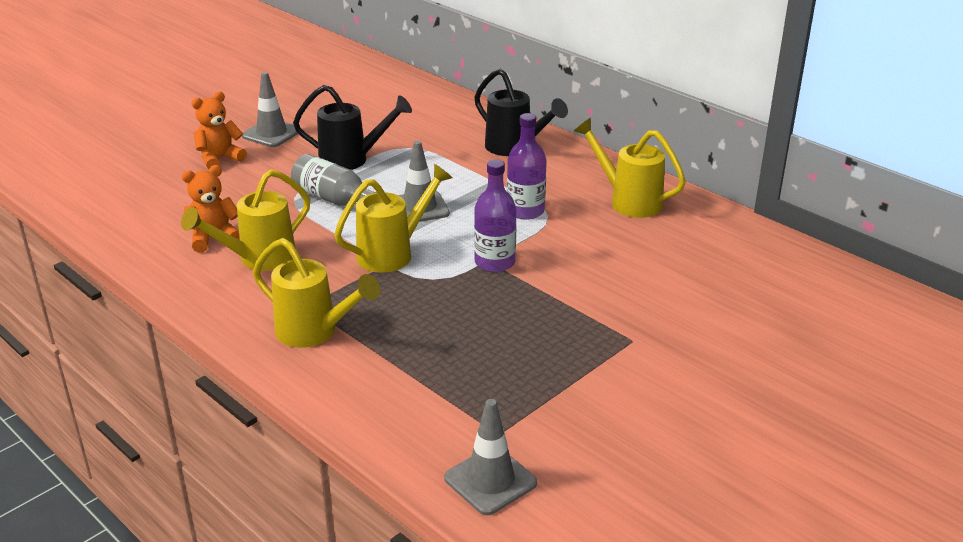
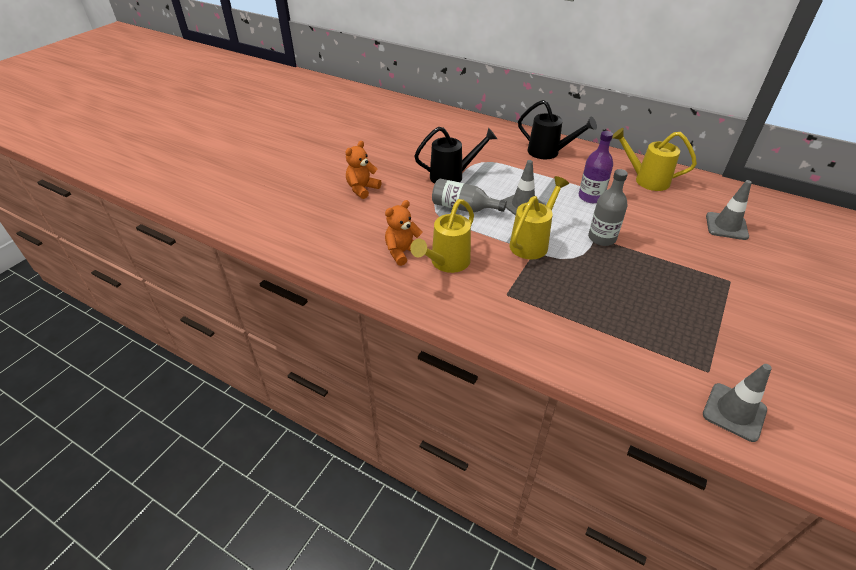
camera: 15 degrees left, 10 degrees up
grey traffic cone [242,72,301,147] -> grey traffic cone moved to [706,180,752,240]
yellow watering can [253,238,380,348] -> none
purple bottle [474,159,516,272] -> grey bottle [588,169,628,246]

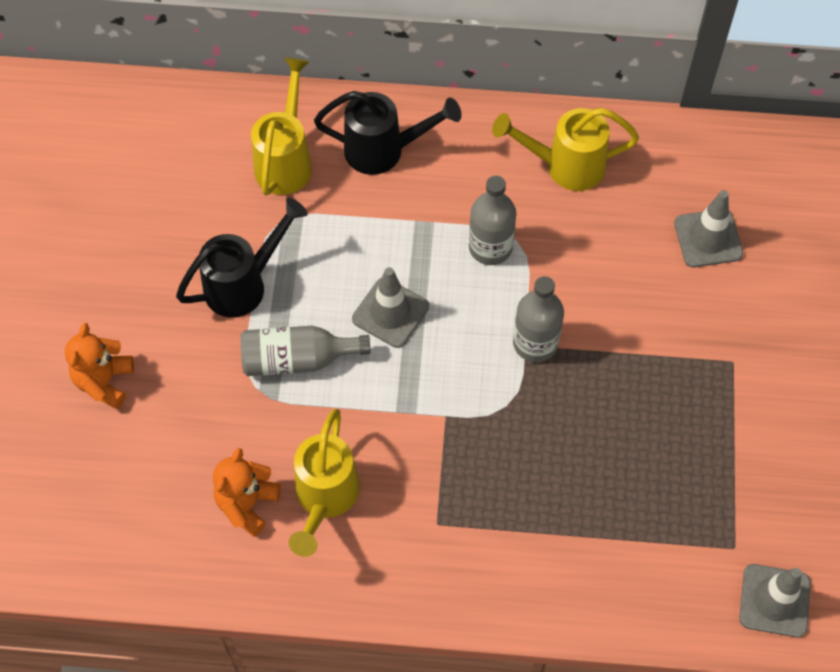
camera: 25 degrees left, 20 degrees up
yellow watering can [509,176,569,259] -> yellow watering can moved to [251,58,312,196]
purple bottle [579,131,613,203] -> grey bottle [469,176,516,265]

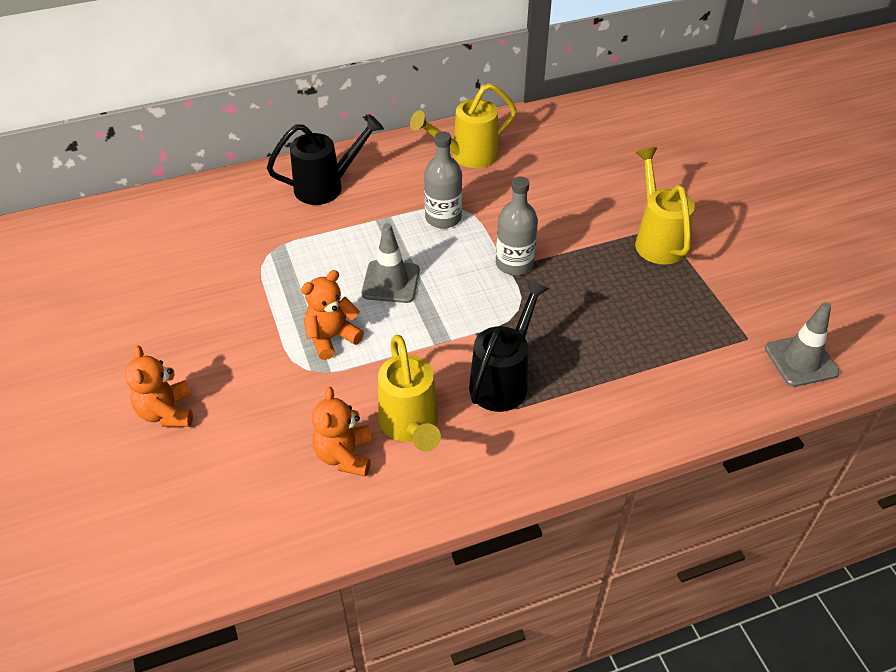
camera: 25 degrees left, 15 degrees down
black watering can [176,198,308,318] -> black watering can moved to [469,279,550,412]
grey bottle [240,326,371,376] -> orange teddy bear [301,270,364,360]
yellow watering can [251,58,312,196] -> yellow watering can moved to [635,147,695,265]
grey traffic cone [674,190,743,267] -> none

